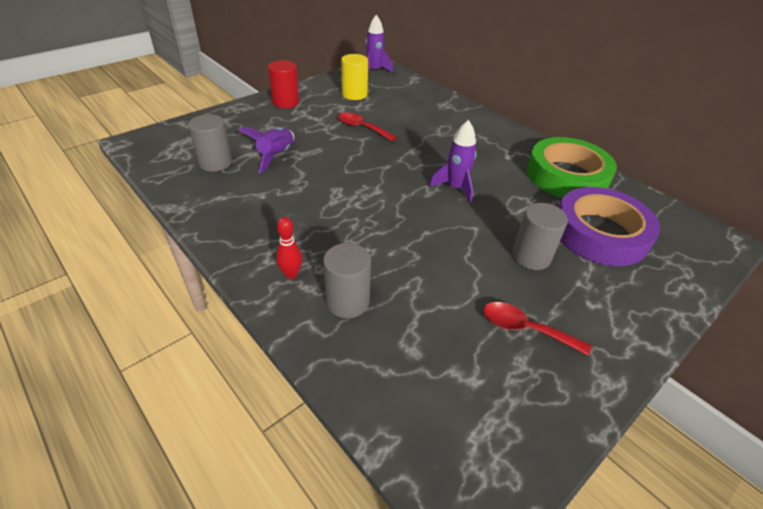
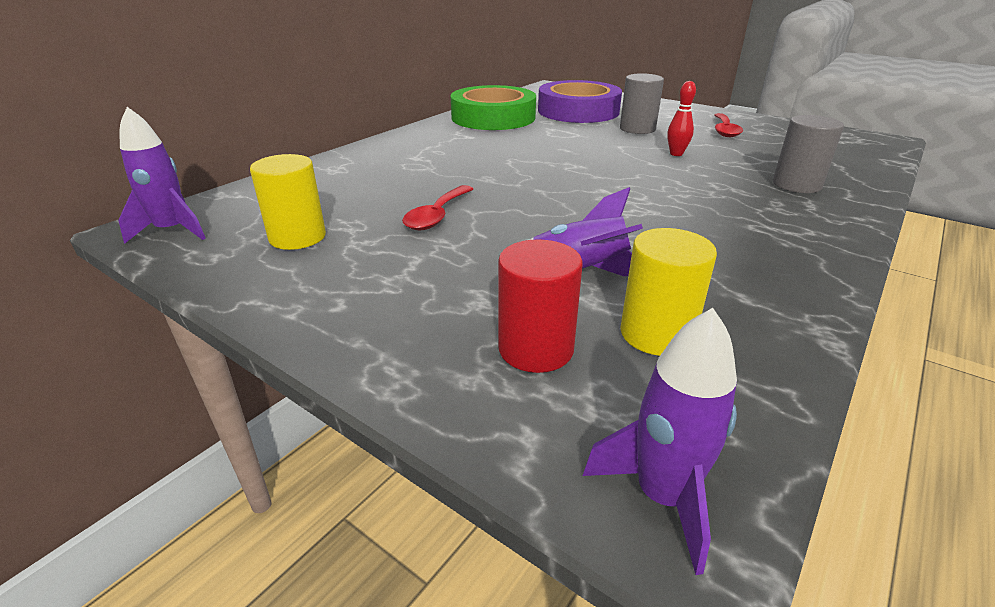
camera: 100 degrees left, 10 degrees down
grey cylinder [188,114,232,172] -> yellow cylinder [620,228,717,356]
red cylinder [268,60,299,108] -> red cylinder moved to [498,239,583,373]
red bowling pin [276,217,303,279] -> red bowling pin moved to [667,81,696,156]
purple rocket [429,120,477,204] -> purple rocket moved to [583,308,737,575]

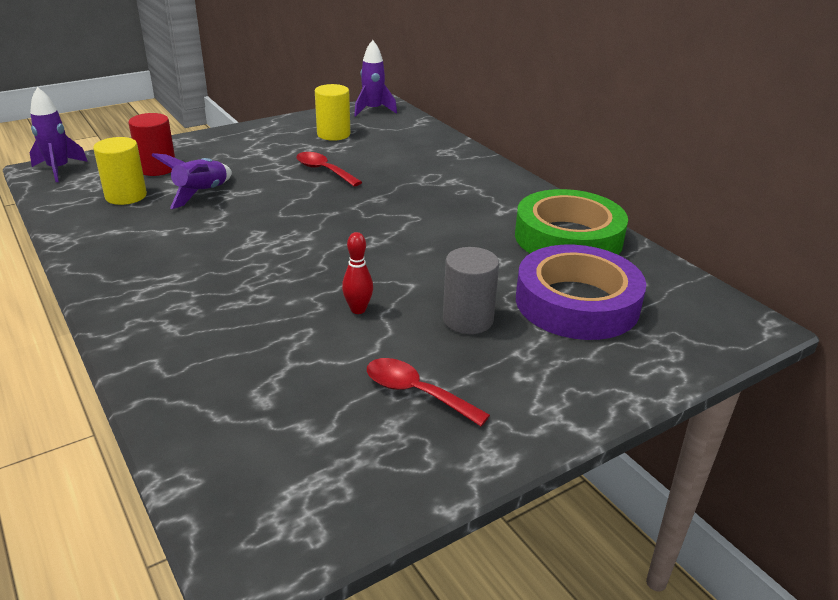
camera: 110 degrees right, 0 degrees up
grey cylinder [773,115,844,193] -> none

